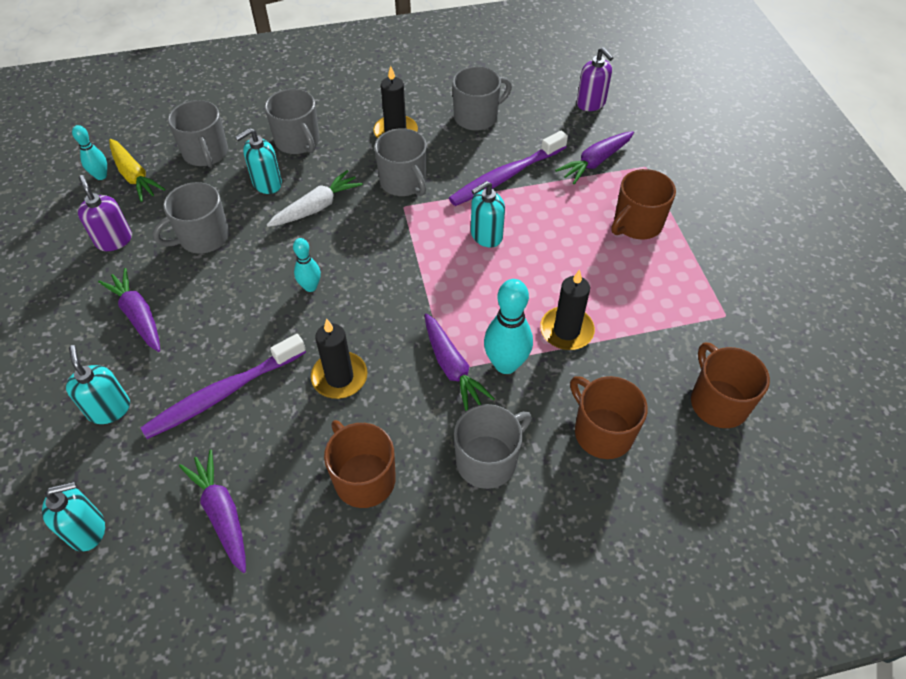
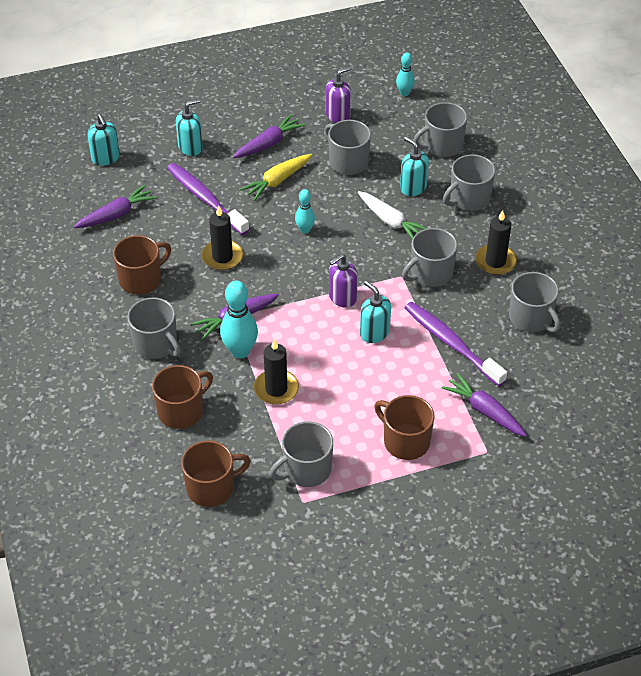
camera: 85 degrees right, 5 degrees down
yellow carrot [109,139,165,202] -> yellow carrot moved to [240,154,312,201]
purple soap dispenser [577,47,614,111] -> purple soap dispenser moved to [329,254,358,308]
none -> grey mug [270,421,333,487]

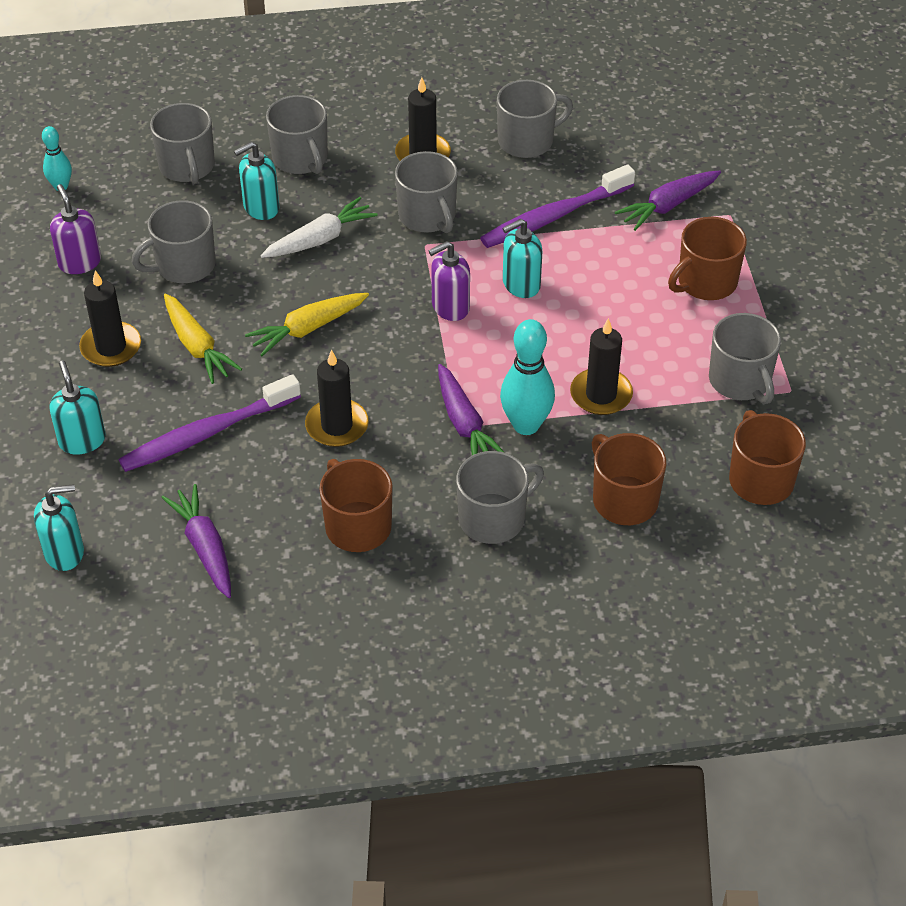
camera: 80 degrees left, 0 degrees up
purple carrot [233,114,305,158] -> black candle [79,270,141,367]
turquoise bowling pin [295,189,315,234] -> yellow carrot [245,293,369,356]
purple soap dispenser [329,254,358,308] -> purple soap dispenser turned 90 degrees clockwise [429,241,470,321]

